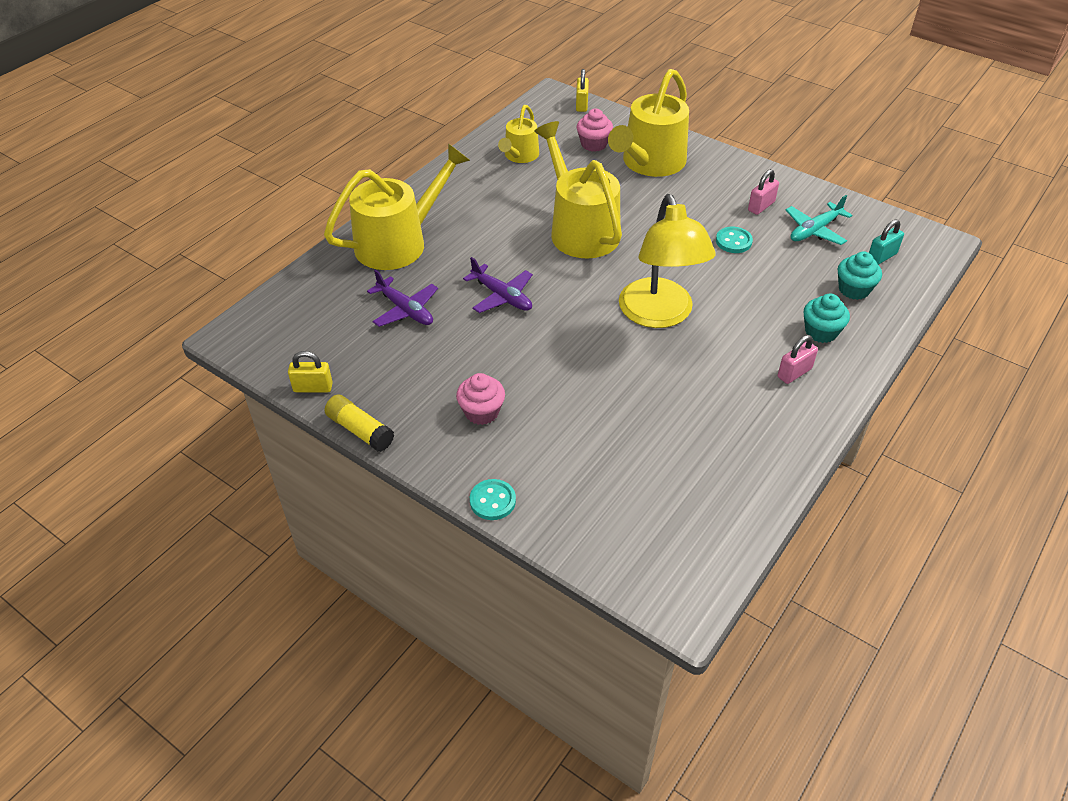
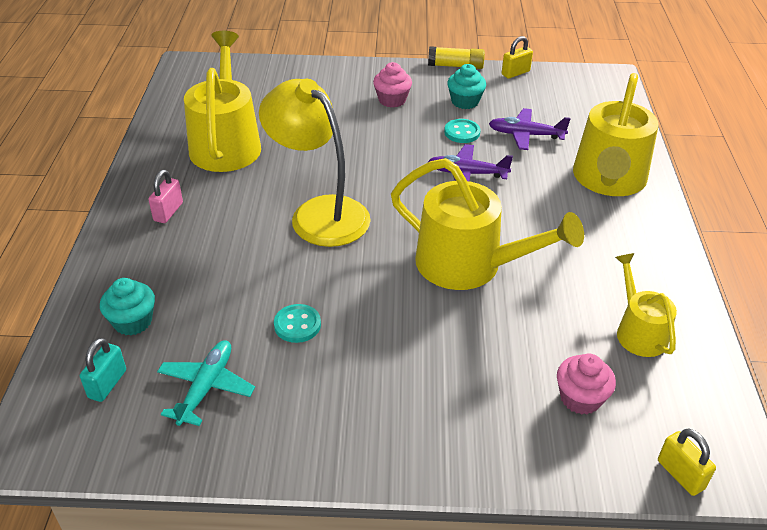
camera: 145 degrees right, 5 degrees down
turquoise button [470,479,516,520] -> turquoise button moved to [444,119,481,143]
yellow watering can [608,69,689,177] -> yellow watering can moved to [184,31,261,172]
pink padlock [748,169,779,215] -> none
turquoise cupcake [804,293,850,343] -> turquoise cupcake moved to [447,64,486,109]

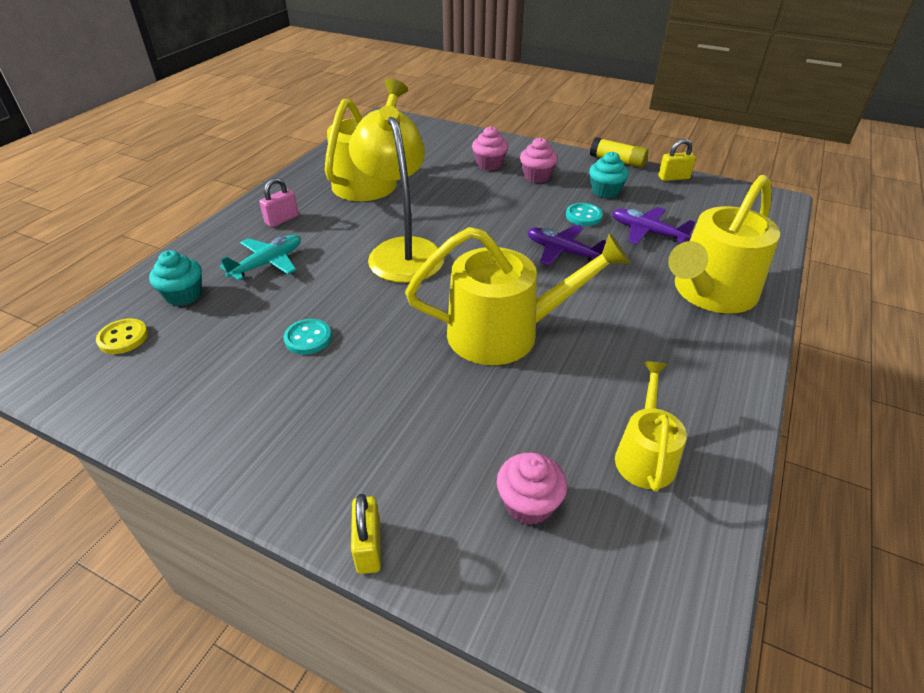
camera: 25 degrees right, 0 degrees up
turquoise padlock [80,338,126,402] -> yellow button [96,318,148,354]
turquoise plane [157,340,255,426] -> turquoise plane moved to [220,235,301,280]
yellow watering can [391,158,584,290] -> yellow watering can turned 60 degrees counterclockwise [405,227,630,365]
yellow padlock [658,429,716,496] -> yellow padlock moved to [351,494,381,574]
none -> pink cupcake [472,126,509,171]

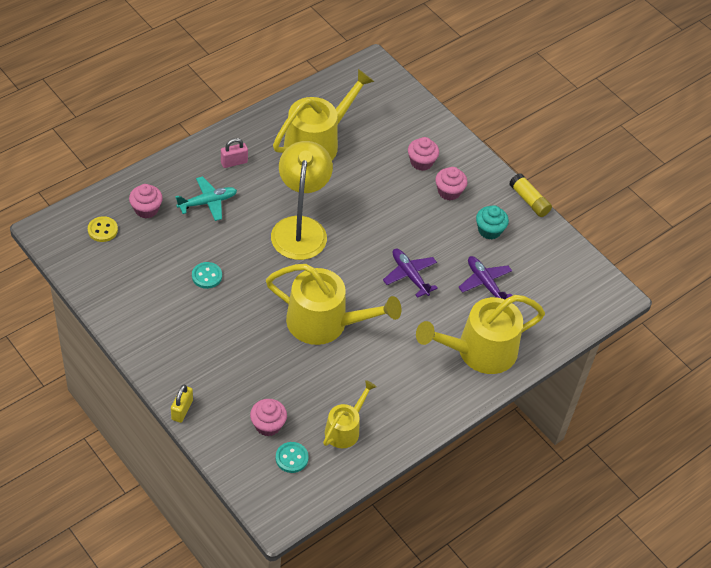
camera: 20 degrees right, 10 degrees up
turquoise cupcake [149,250,202,306] -> pink cupcake [129,184,163,219]
turquoise button [566,203,603,226] -> turquoise button moved to [276,442,309,473]
yellow padlock [658,139,696,181] -> none

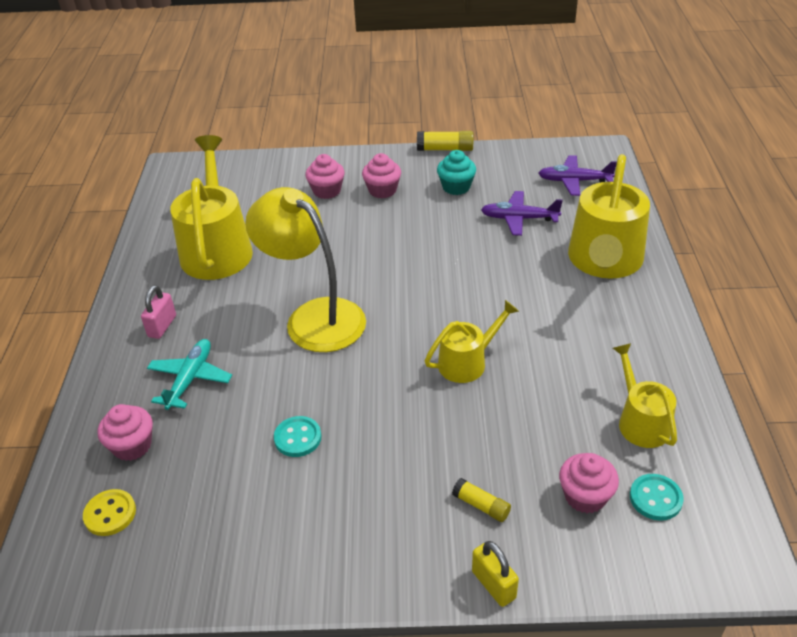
camera: 45 degrees left, 10 degrees down
yellow watering can [266,264,402,345] -> yellow watering can [425,300,519,383], size x0.55
purple plane [383,249,438,298] -> purple plane moved to [538,155,617,196]
none -> yellow glue stick [452,478,511,522]

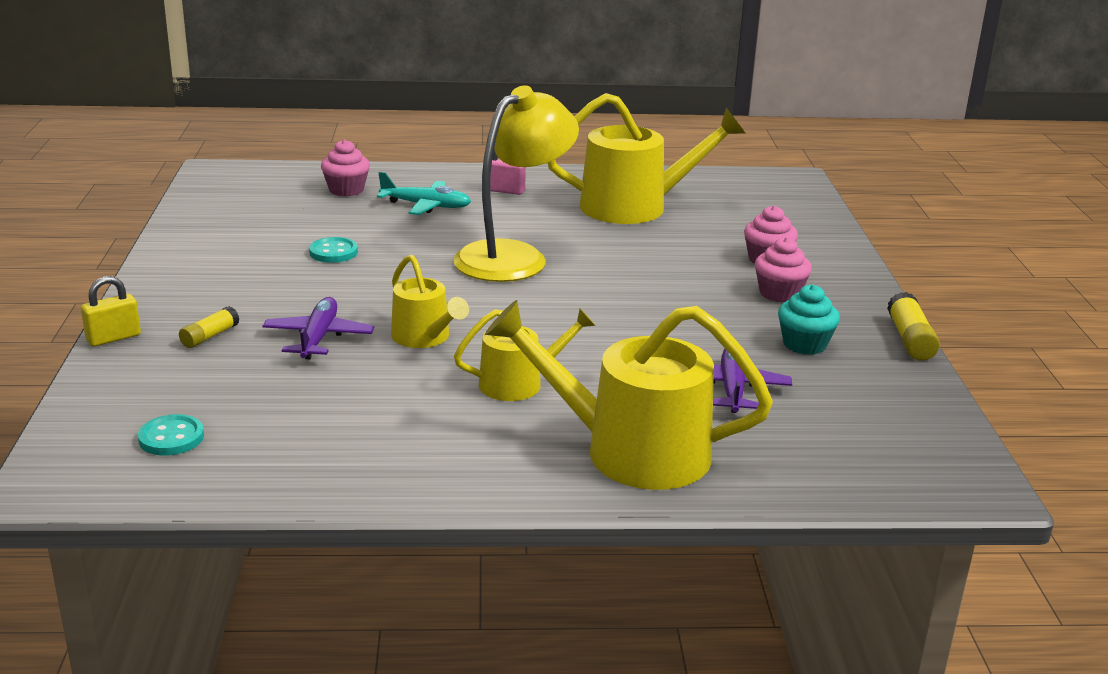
camera: 85 degrees right, 15 degrees down
yellow button [83,489,136,536] -> none
purple plane [538,155,617,196] -> purple plane moved to [263,297,374,359]
pink cupcake [559,453,619,514] -> none
yellow watering can [613,343,677,448] -> yellow watering can moved to [454,308,596,401]

